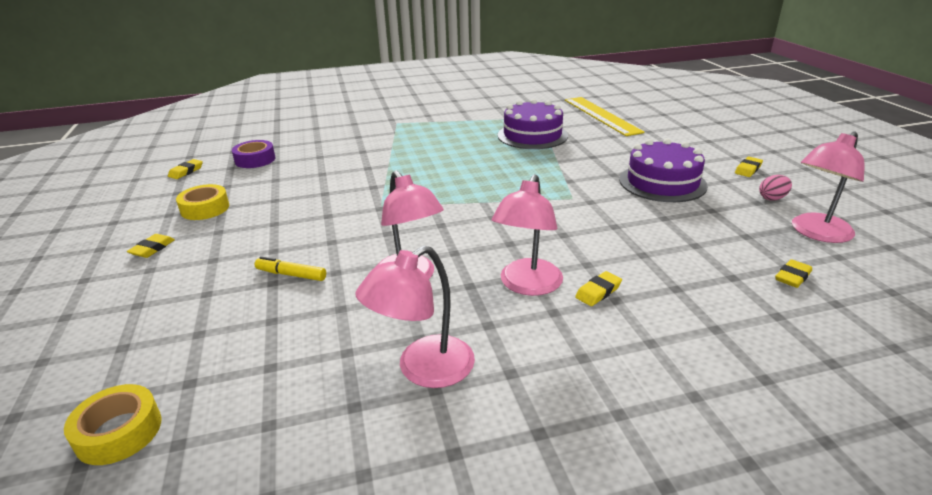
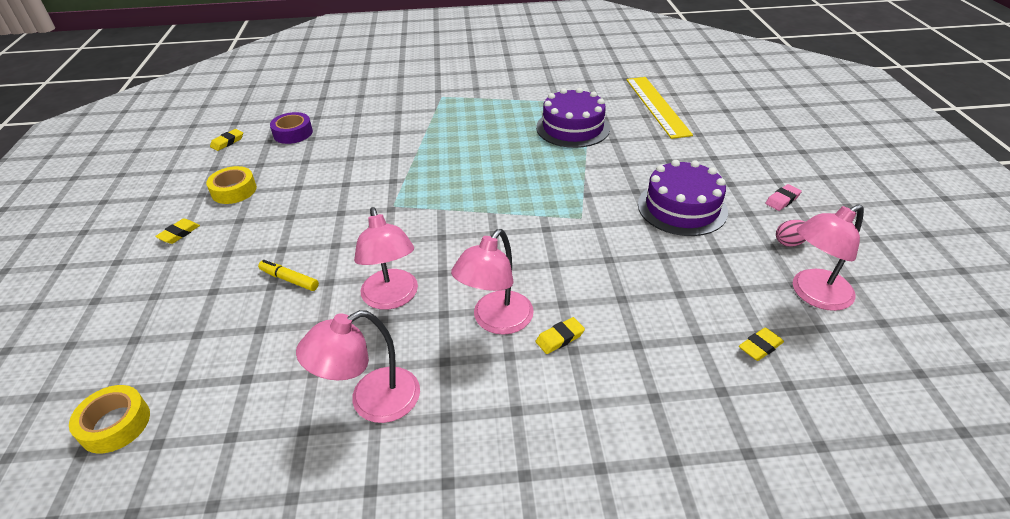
camera: 10 degrees right, 10 degrees up
yellow eraser [735,157,763,177] -> pink eraser [765,184,802,211]

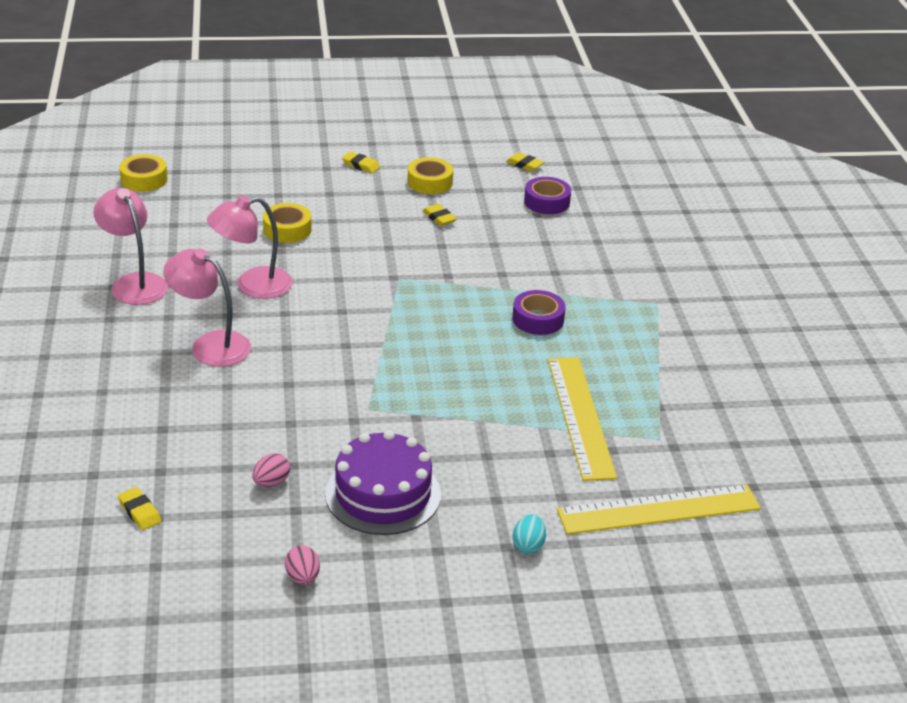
camera: 85 degrees right, 5 degrees down
yellow marker [258,260,319,291] -> yellow tape [263,203,311,243]
purple cake [536,88,610,148] -> yellow ruler [548,357,617,481]
yellow eraser [536,317,585,354] -> yellow eraser moved to [423,204,457,226]
pink eraser [765,184,802,211] -> none
pink lamp [793,204,864,311] -> none
none -> pink egg [252,453,290,487]
none -> purple tape [512,290,566,335]
none -> turquoise egg [512,514,546,554]

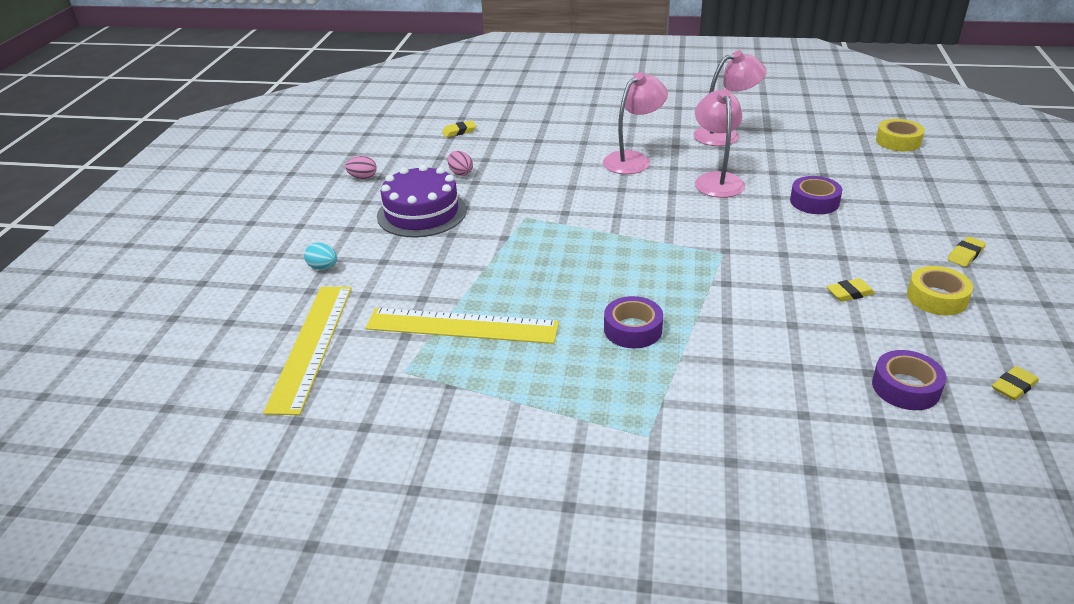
camera: 110 degrees right, 0 degrees up
yellow tape [263,203,311,243] -> purple tape [790,176,842,214]

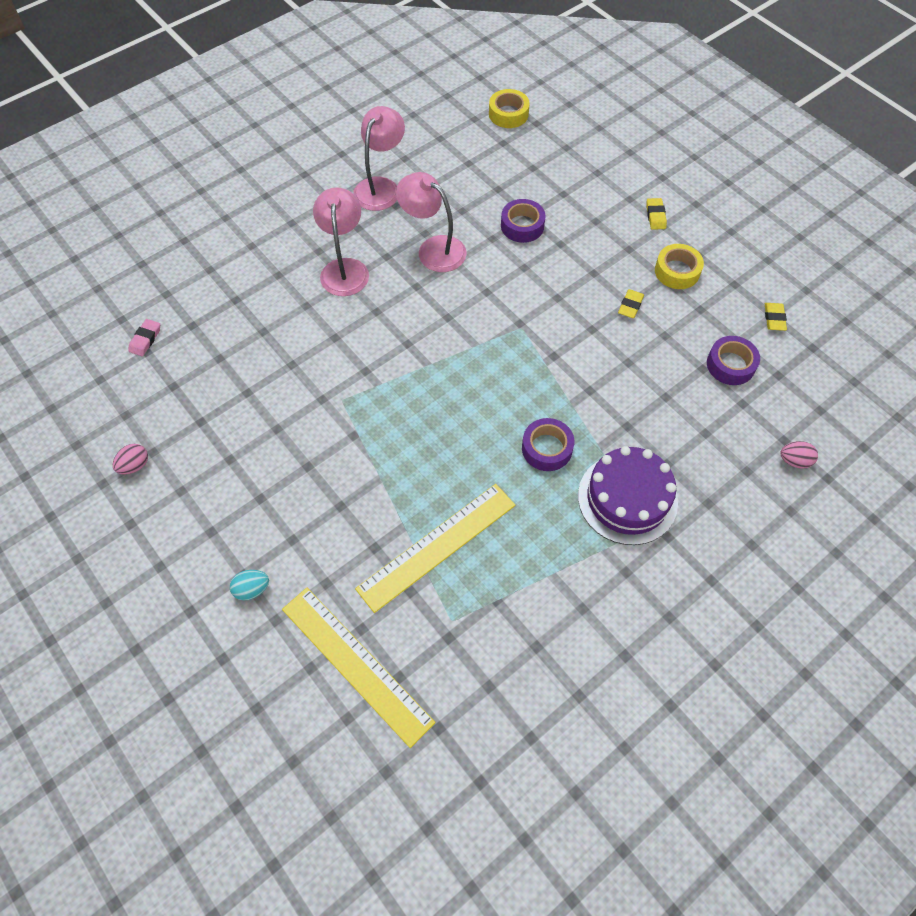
camera: 50 degrees left, 25 degrees up
purple cake [377,164,467,238] -> purple cake moved to [578,446,678,545]
yellow eraser [442,121,476,137] -> pink eraser [128,319,160,356]
pink egg [448,151,473,176] -> pink egg moved to [780,441,818,469]

